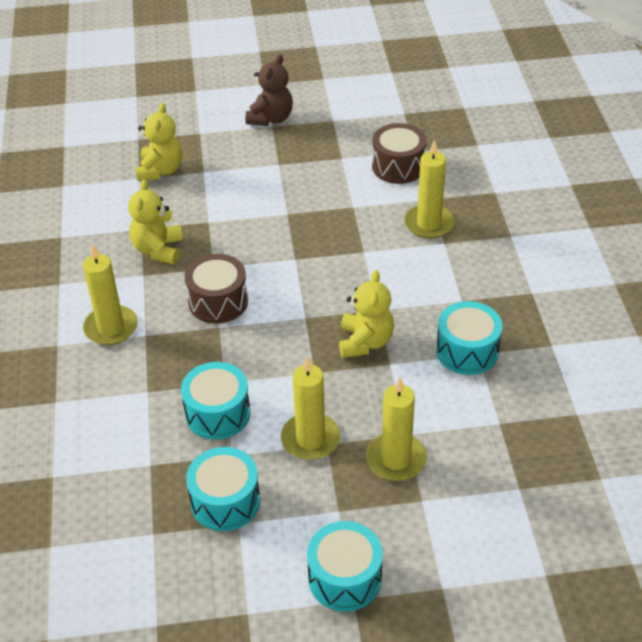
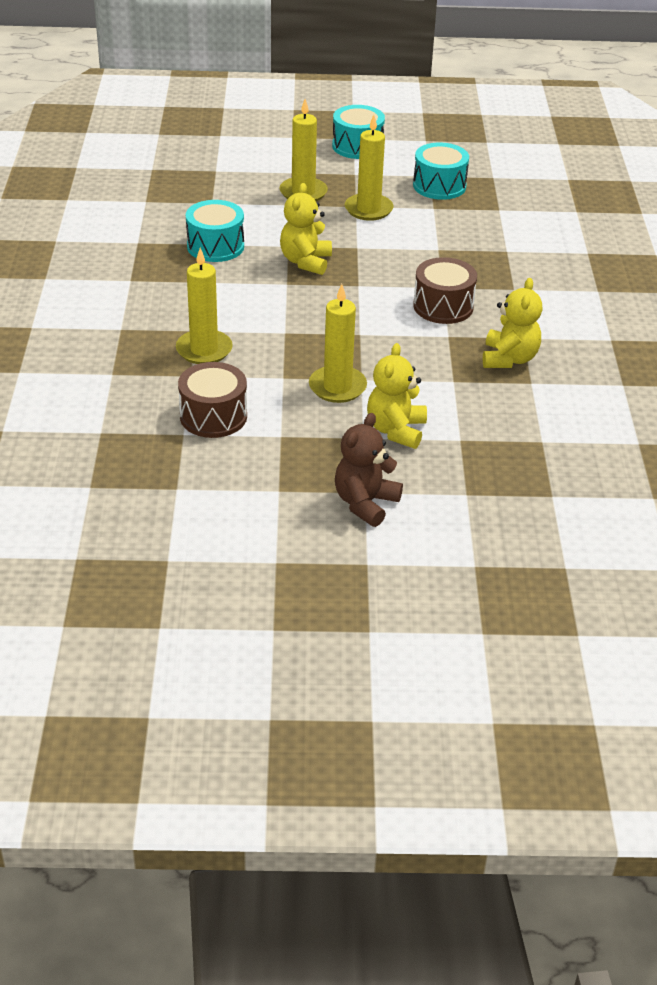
camera: 175 degrees left, 5 degrees down
yellow candle [83,244,138,345] -> yellow candle moved to [309,284,367,403]
yellow teddy bear [136,103,182,181] -> yellow teddy bear moved to [367,343,427,449]
turquoise drum [181,362,250,440] -> none

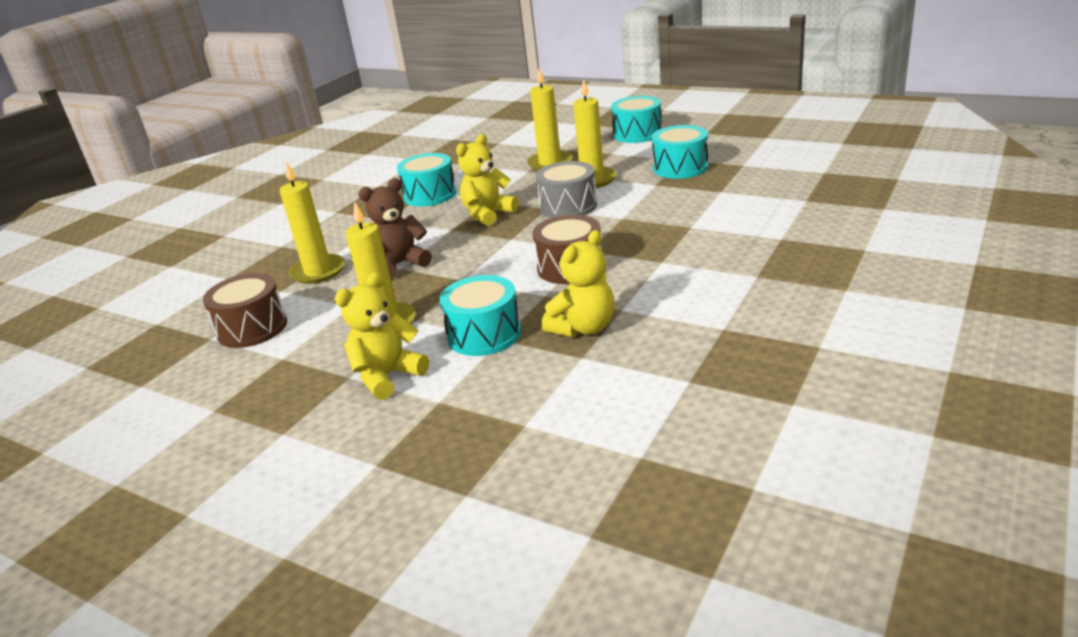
camera: 35 degrees right, 10 degrees down
brown teddy bear [335,413,403,527] -> brown teddy bear moved to [358,178,432,279]
none -> turquoise drum [439,275,521,356]
none -> grey drum [536,161,597,218]

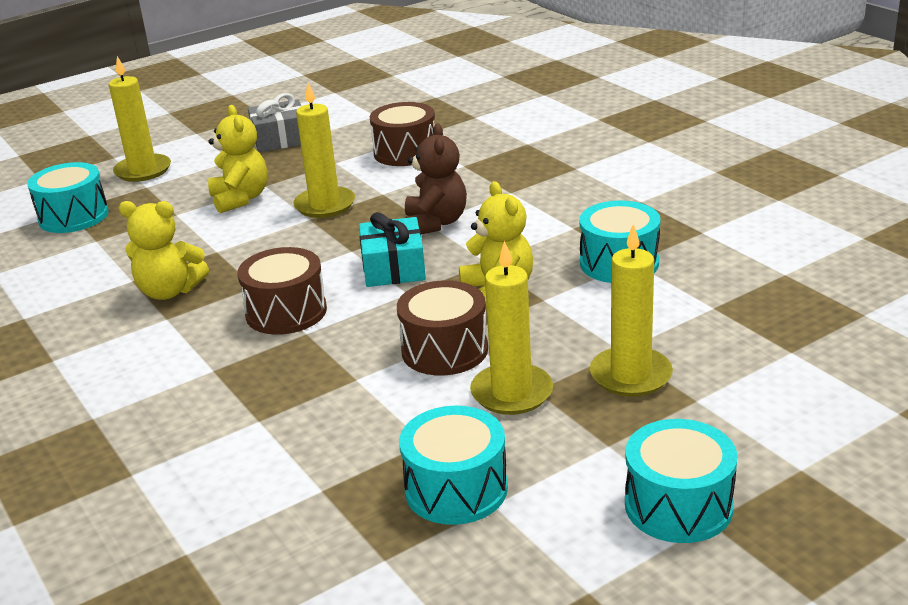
camera: 115 degrees right, 0 degrees up
yellow candle [280,162,345,284] -> yellow candle moved to [109,56,171,182]
turquoise drum [439,275,521,356] -> turquoise drum moved to [27,162,109,233]
grey drum [536,161,597,218] -> brown drum [397,280,488,376]
yellow teddy bear [541,230,615,337] -> yellow teddy bear turned 60 degrees counterclockwise [119,201,209,300]
none -> grey gift [248,93,302,152]
none -> turquoise gift [359,212,426,287]

